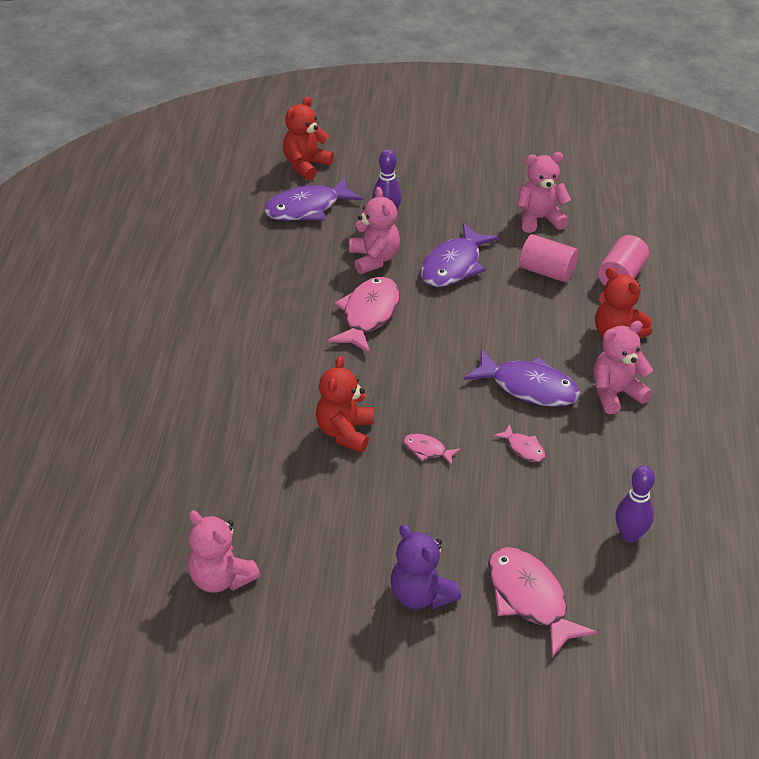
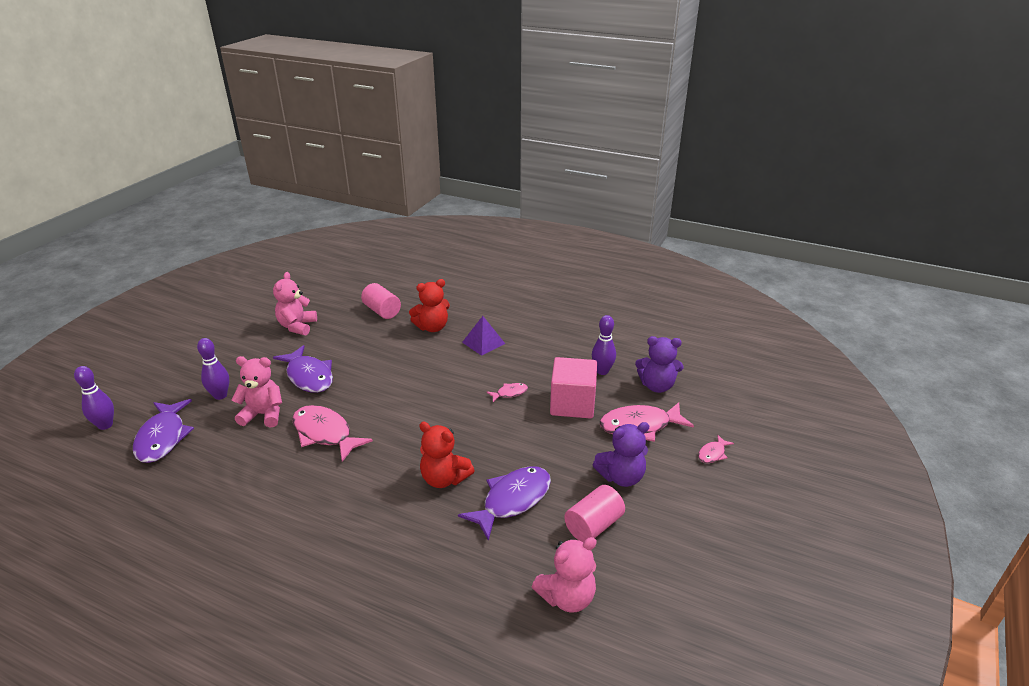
camera: 70 degrees left, 10 degrees down
red teddy bear [283,96,334,180] -> purple bowling pin [74,366,114,430]
pink fish [403,434,461,466] -> pink fish moved to [698,435,734,463]
purple fish [463,349,580,407] -> purple fish moved to [458,466,551,541]
pink cylinder [519,234,578,282] -> pink cylinder moved to [564,485,625,542]
pink teddy bear [594,321,653,414] -> purple pyramid [462,316,505,356]
none -> pink cube [550,357,597,419]
none -> purple teddy bear [635,336,684,393]

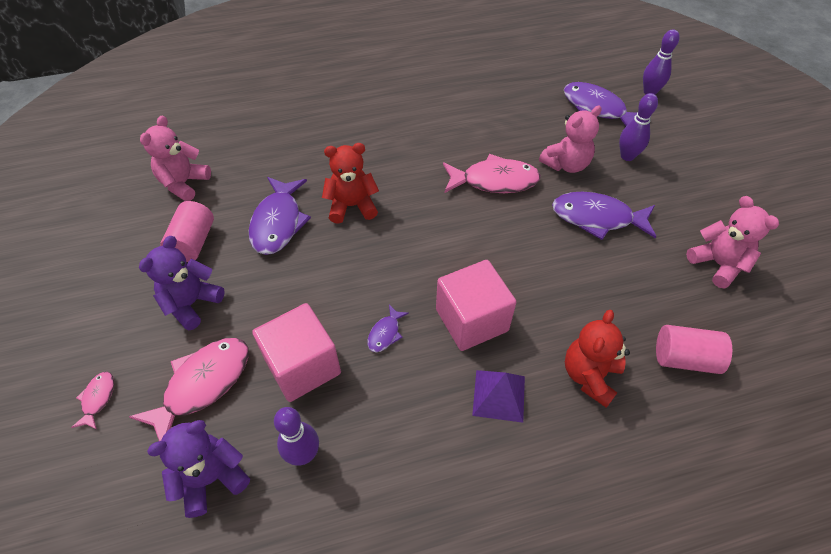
camera: 140 degrees right, 20 degrees up
pink fish [487,383,528,402] -> purple fish [367,305,409,352]
none -> pink cube [436,260,516,351]

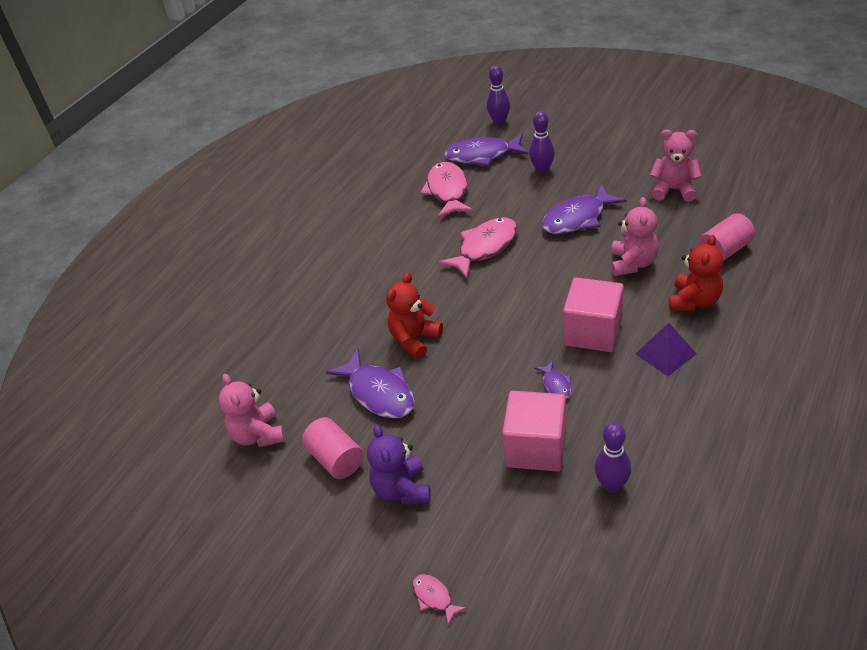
camera: 40 degrees left, 10 degrees down
pink fish [129,338,249,441] -> pink fish moved to [420,162,474,218]
purple teddy bear [147,420,250,518] -> none
pink teddy bear [539,106,602,173] -> pink teddy bear moved to [611,197,659,276]
red teddy bear [565,310,630,408] -> red teddy bear turned 135 degrees counterclockwise [669,235,723,311]

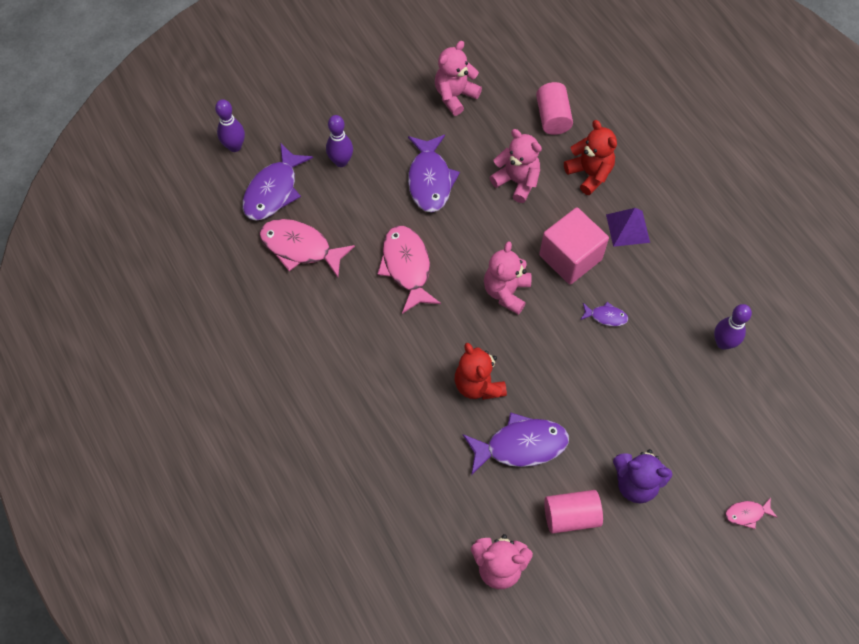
camera: 65 degrees left, 20 degrees up
pink cube [502,391,566,472] -> none
none -> pink teddy bear [484,241,531,315]

